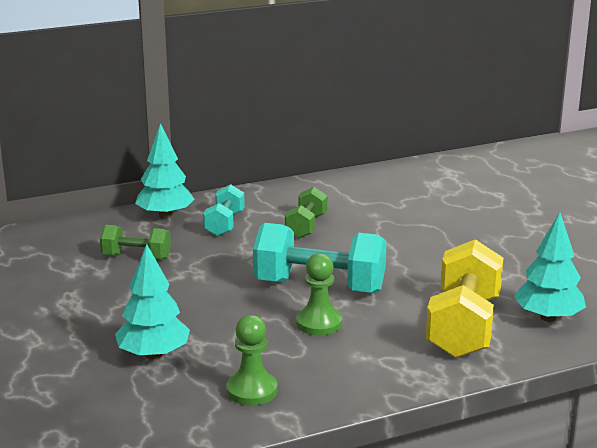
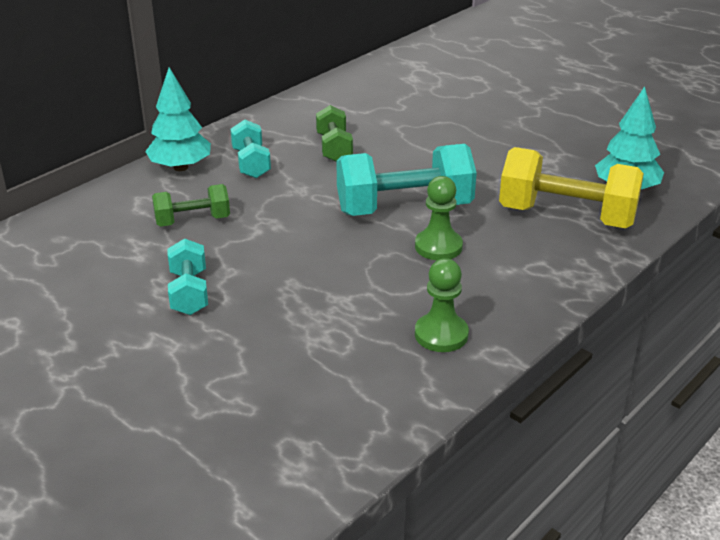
camera: 25 degrees left, 10 degrees up
turquoise tree [115,244,190,360] -> none
yellow dumbbell [426,239,504,358] -> yellow dumbbell turned 60 degrees counterclockwise [499,147,644,228]
none -> turquoise dumbbell [168,239,208,315]

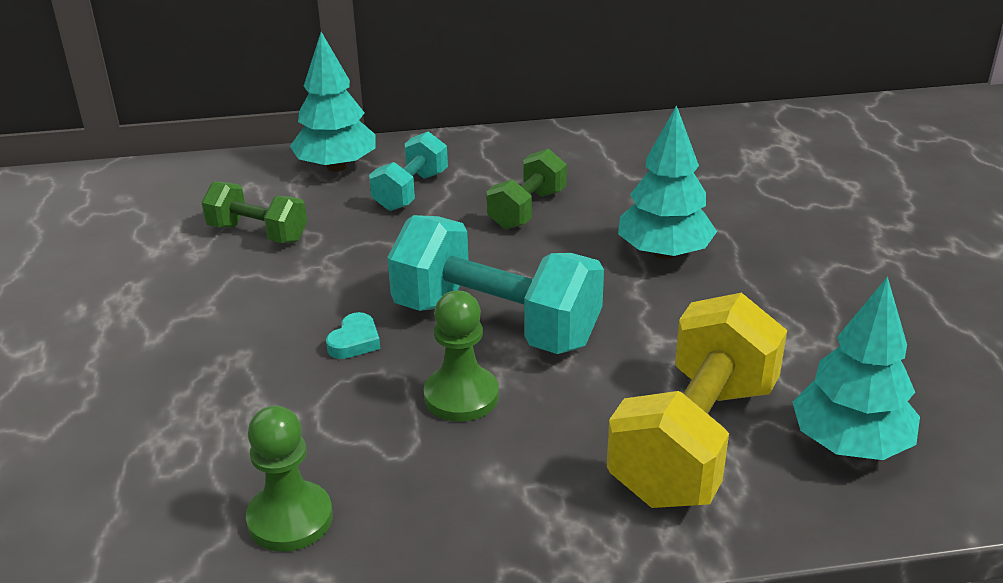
camera: 40 degrees right, 0 degrees up
turquoise dumbbell [168,239,208,315] -> none
yellow dumbbell [499,147,644,228] -> yellow dumbbell turned 60 degrees clockwise [607,293,787,508]
none -> turquoise heart [326,312,380,359]
none -> turquoise tree [618,105,717,260]

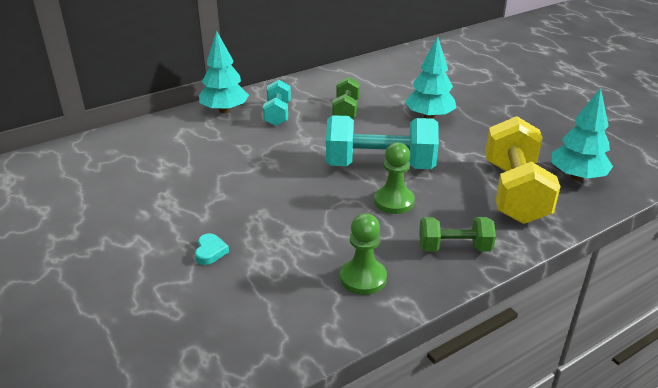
camera: 25 degrees left, 0 degrees up
green dumbbell [201,182,307,243] -> green dumbbell moved to [419,217,496,252]
turquoise heart [326,312,380,359] -> turquoise heart moved to [195,233,229,265]

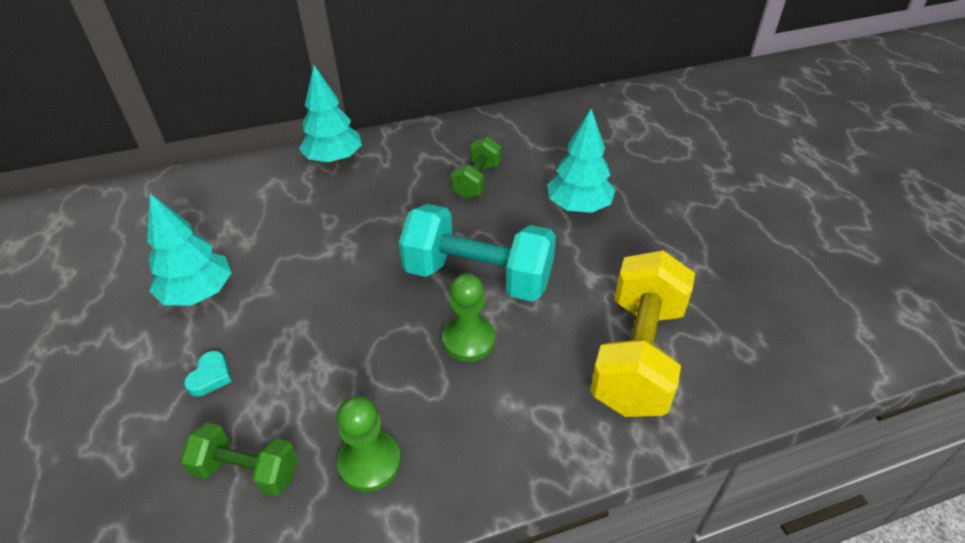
camera: 15 degrees right, 10 degrees up
turquoise dumbbell [263,80,291,126] -> none
green dumbbell [419,217,496,252] -> green dumbbell moved to [180,423,298,497]
turquoise tree [551,88,613,181] -> turquoise tree moved to [147,193,231,306]

